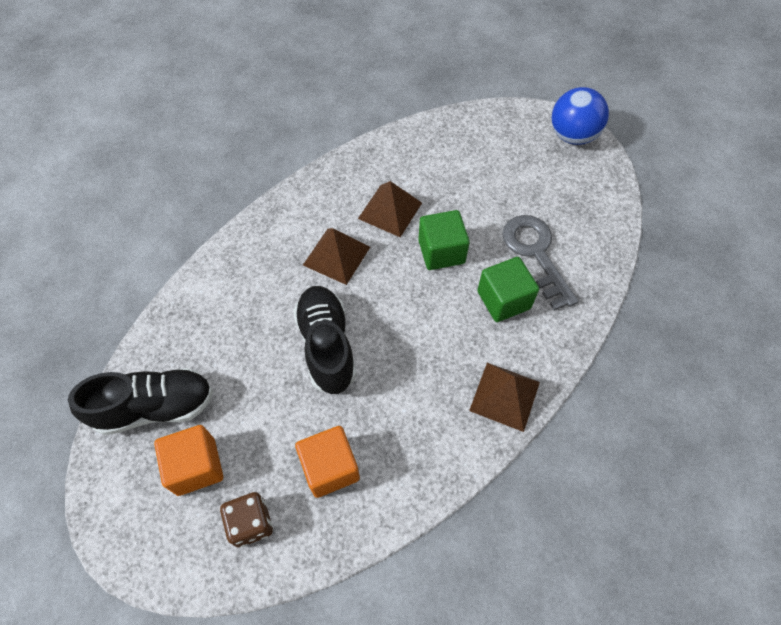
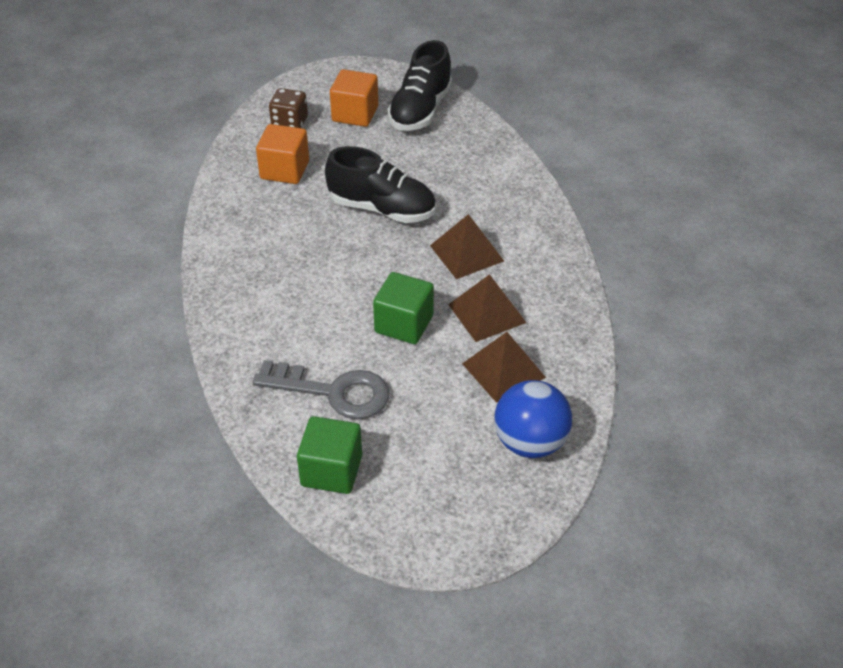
camera: 125 degrees right, 15 degrees down
brown pyramid [469,363,540,432] -> brown pyramid moved to [462,332,546,403]
green cube [477,257,539,322] -> green cube moved to [297,416,362,494]
blue ball [551,87,609,145] -> blue ball moved to [494,380,572,458]

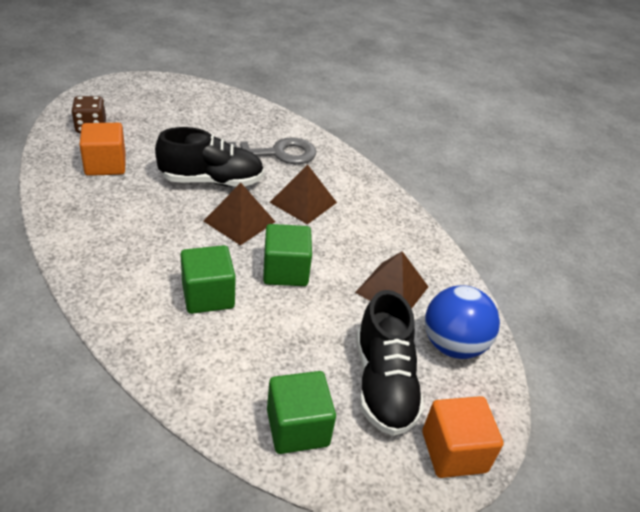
camera: 30 degrees left, 5 degrees down
grey key [252,360,390,419] -> grey key moved to [229,137,316,164]
orange cube [330,69,378,127] -> orange cube moved to [422,396,504,478]
black shoe [388,40,452,131] -> black shoe moved to [356,290,425,436]
brown pyramid [448,274,527,342] -> brown pyramid moved to [204,183,275,246]
none -> green cube [180,245,236,314]

